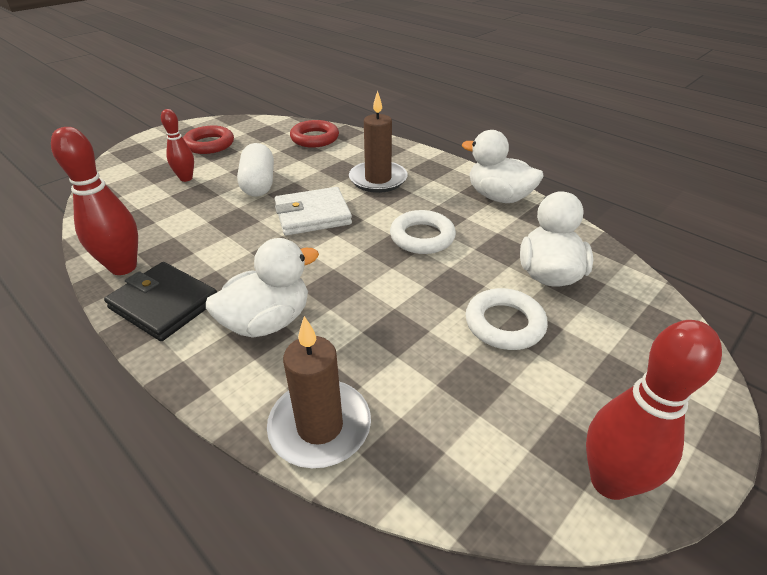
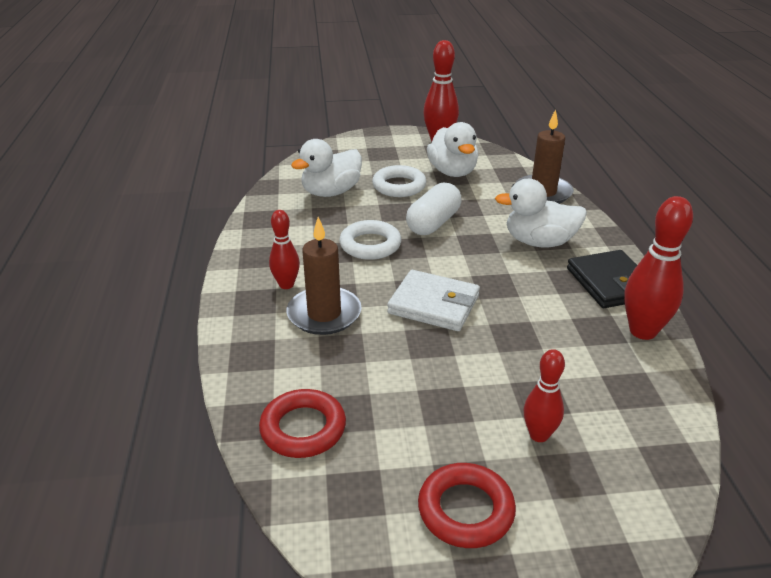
camera: 140 degrees left, 5 degrees down
white capsule [237,143,274,197] -> white capsule moved to [406,182,461,235]
white duck [462,130,544,203] -> white duck moved to [427,122,479,177]
none -> red bowling pin [269,210,300,289]

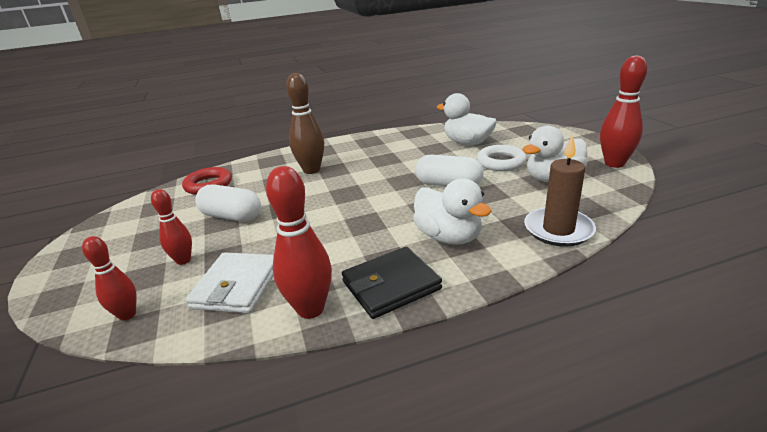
camera: 80 degrees right, 5 degrees down
red bowling pin [269,210,300,289] -> red bowling pin moved to [82,236,136,321]
brown candle [286,217,362,335] -> brown bowling pin [286,73,324,174]
white ring [339,220,401,260] -> none
white wallet [387,270,480,331] -> white wallet moved to [185,252,274,313]
red ring [418,463,516,548] -> none
white duck [495,179,587,247] -> white duck turned 150 degrees clockwise [413,178,492,245]
none -> white capsule [195,185,261,222]

